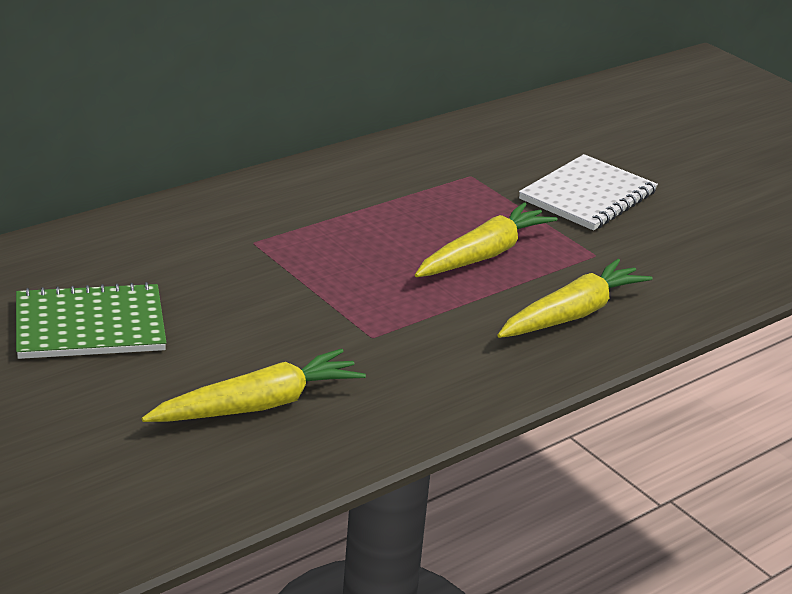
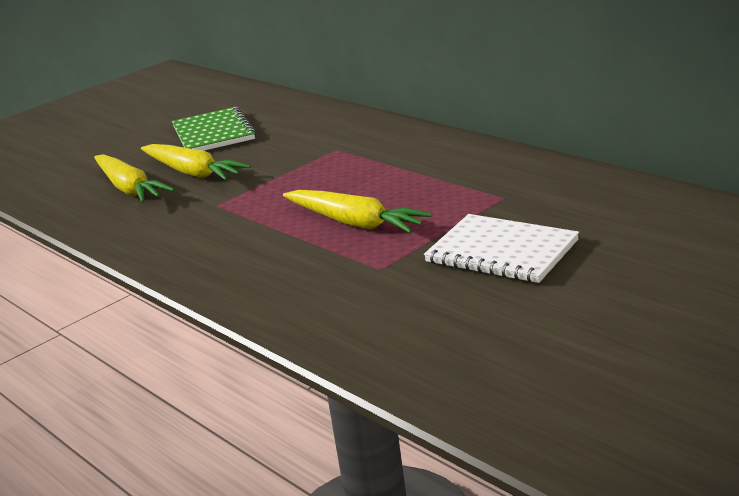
camera: 90 degrees right, 5 degrees down
yellow carrot [497,259,653,338] -> yellow carrot moved to [141,144,251,180]

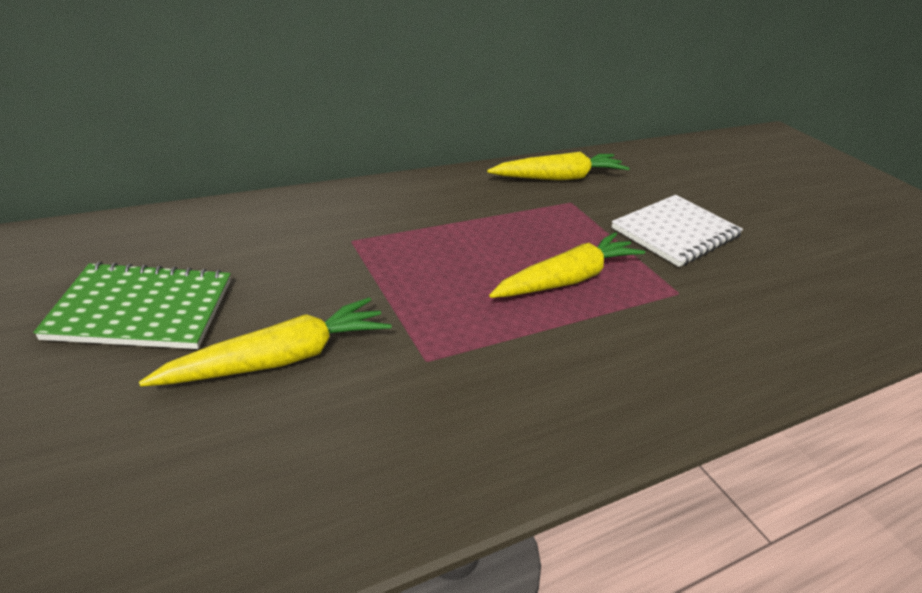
camera: 80 degrees left, 10 degrees up
yellow carrot [94,154,175,203] -> yellow carrot moved to [487,152,630,180]

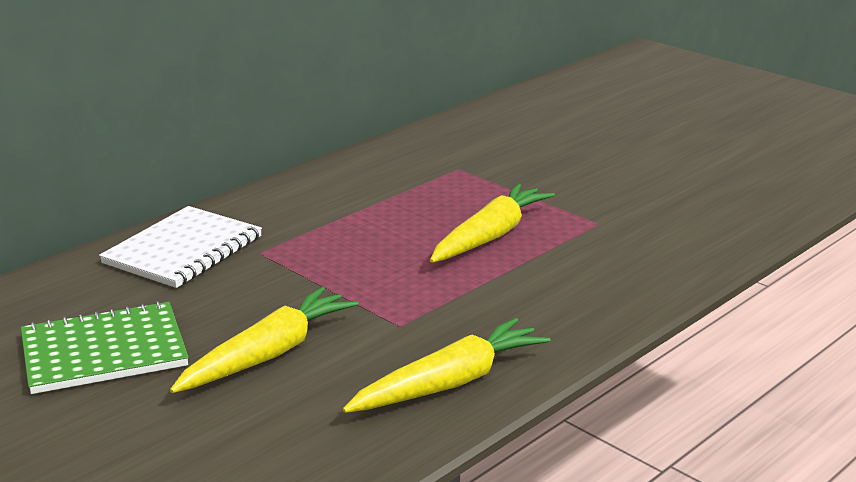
camera: 15 degrees left, 10 degrees down
yellow carrot [487,152,630,180] -> yellow carrot moved to [342,318,551,413]
white notebook [611,195,743,267] -> white notebook moved to [99,206,262,288]

